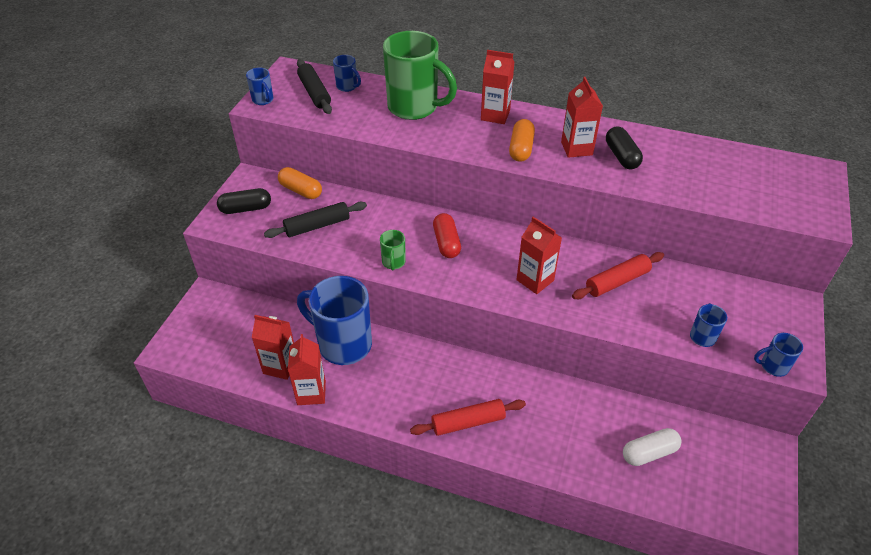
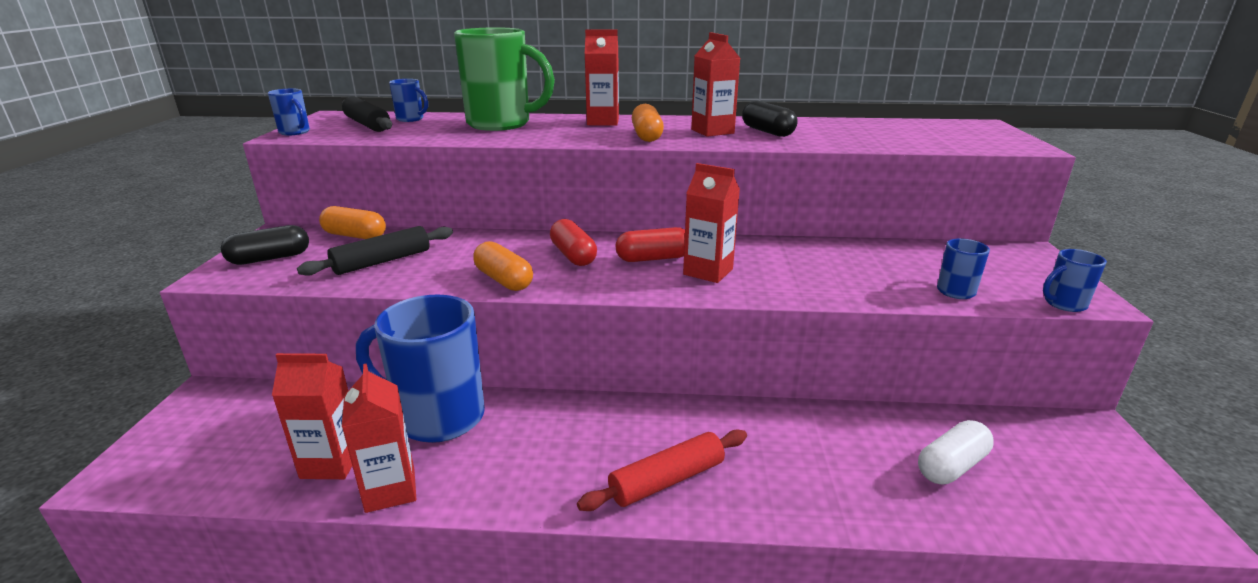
camera: 15 degrees left, 20 degrees down
green mug [380,230,406,271] -> orange capsule [473,241,533,291]
red rolling pin [572,252,664,299] -> none
none -> red capsule [616,227,685,262]

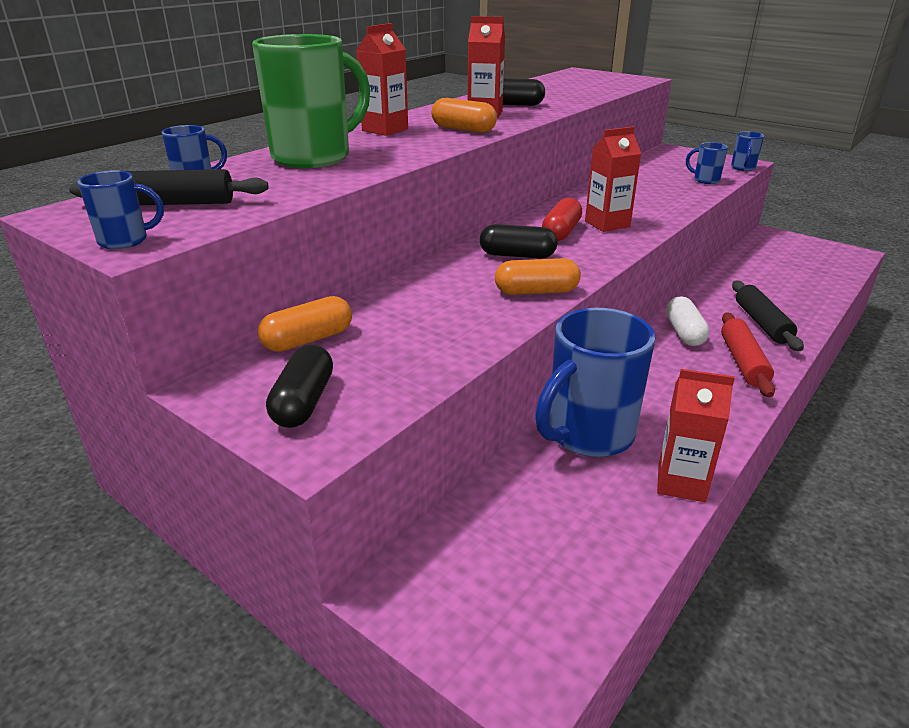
camera: 55 degrees left, 5 degrees up
red carton [272,353,352,479] -> none
black rolling pin [297,226,453,276] -> black rolling pin moved to [732,281,804,351]
red capsule [550,219,597,266] -> black capsule [480,224,557,258]
white capsule [918,420,994,484] -> white capsule moved to [666,296,710,346]

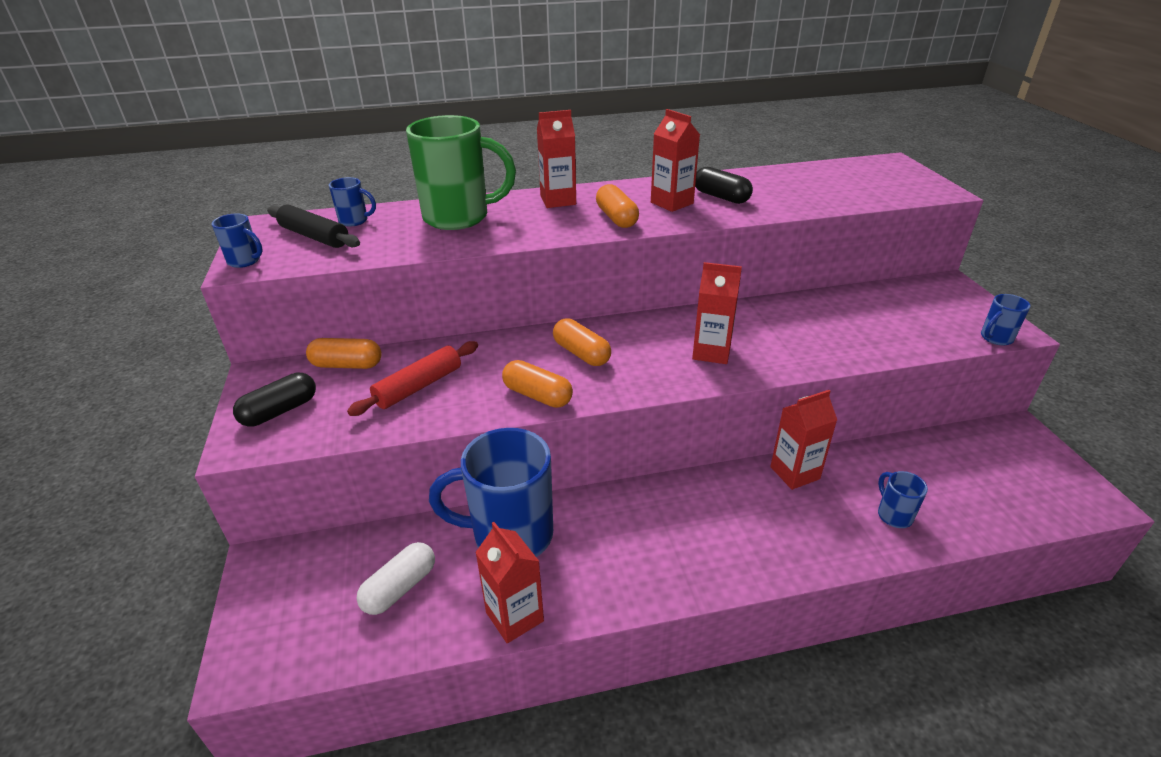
camera: 40 degrees right, 5 degrees up
black capsule [480,224,557,258] -> orange capsule [553,318,611,366]
red capsule [542,198,582,241] -> none
white capsule [666,296,710,346] -> white capsule moved to [356,542,435,615]
blue mug [686,142,728,184] -> blue mug moved to [878,471,928,528]
red rolling pin [721,313,775,397] -> red rolling pin moved to [347,341,478,416]
black rolling pin [732,281,804,351] -> none
none -> red carton [770,390,837,490]

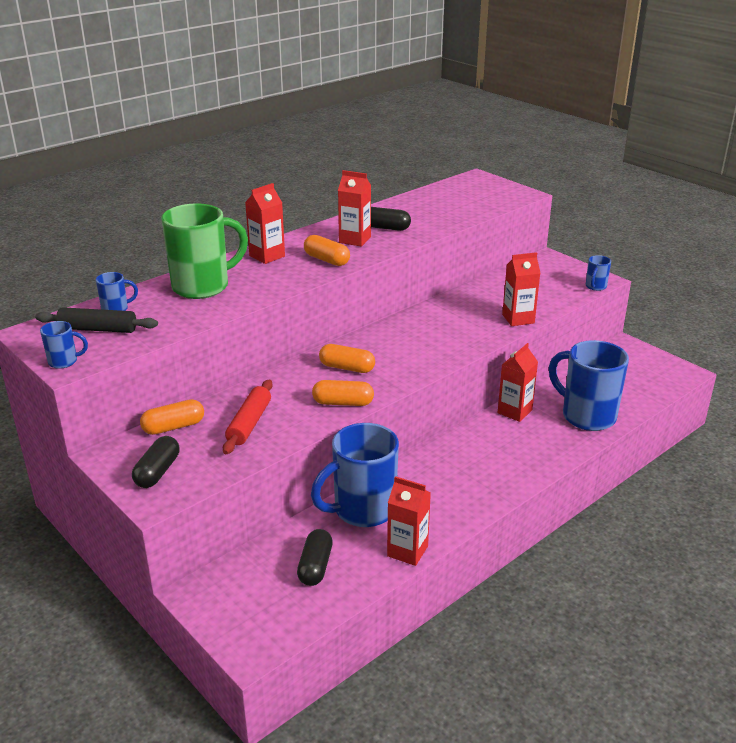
camera: 30 degrees left, 5 degrees down
white capsule [356,542,435,615] -> black capsule [297,529,333,586]
red carton [692,262,742,364] -> red carton moved to [502,252,540,326]
blue mug [878,471,928,528] -> blue mug [549,340,629,431], size x2.28

